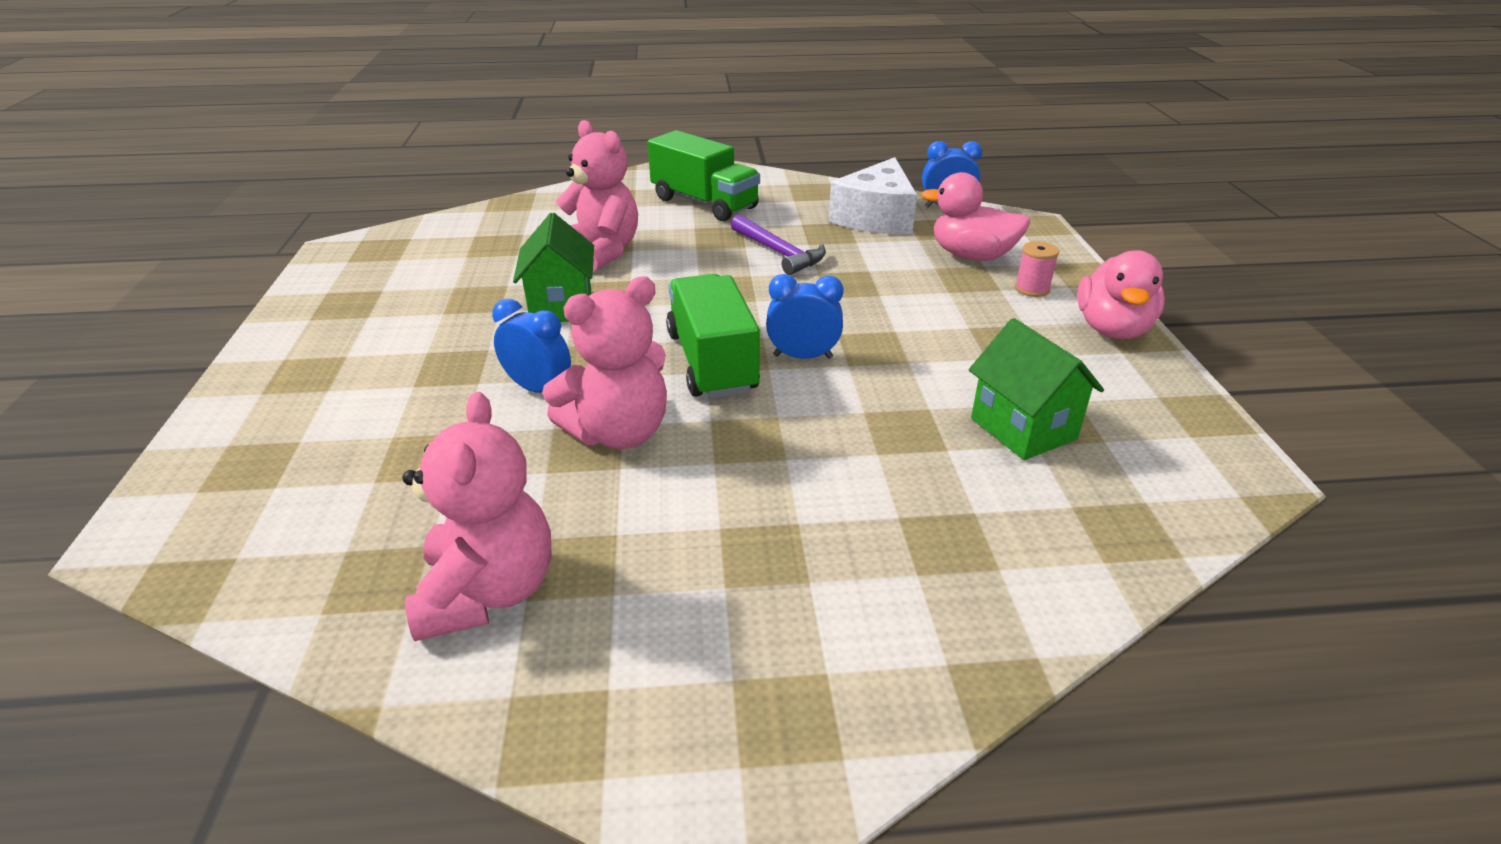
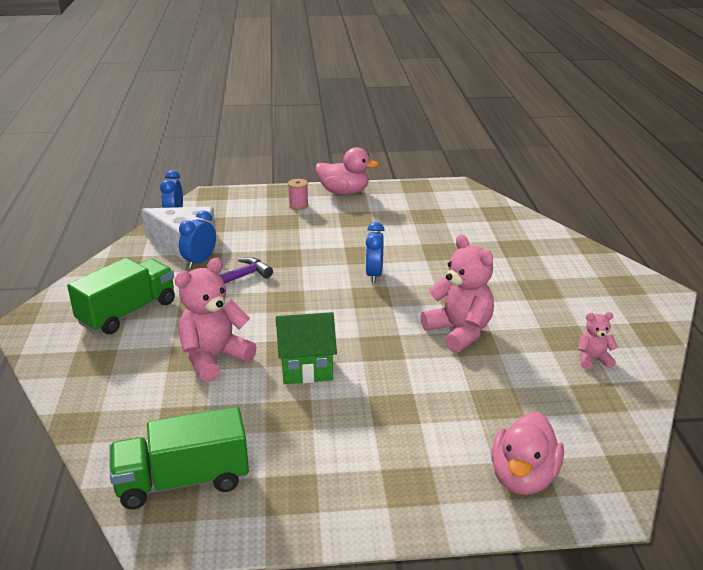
camera: 90 degrees left, 5 degrees down
pink teddy bear [402,392,552,641] -> pink teddy bear [578,312,618,369], size x0.51
blue clock [492,299,571,393] -> blue clock moved to [179,211,216,268]
green truck [666,274,760,399] -> green truck moved to [109,407,249,509]
pink duck [921,172,1031,261] -> pink duck moved to [491,412,564,495]
green house [969,318,1104,460] -> none

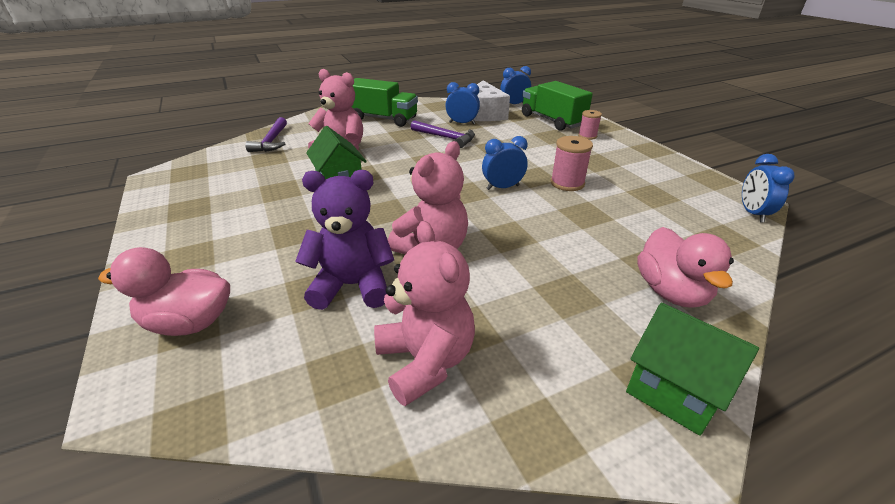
camera: 70 degrees right, 5 degrees up
green truck [109,407,249,509] -> green truck moved to [522,81,593,131]
pink duck [316,147,379,195] -> pink duck moved to [637,227,734,308]
pink teddy bear [578,312,618,369] -> pink teddy bear [374,221,475,406], size x1.96
none -> purple hammer [246,117,287,152]
none -> purple teddy bear [295,170,394,310]
none -> pink spool [551,136,593,191]
none -> green house [626,303,759,436]
none -> blue clock [742,154,794,222]

